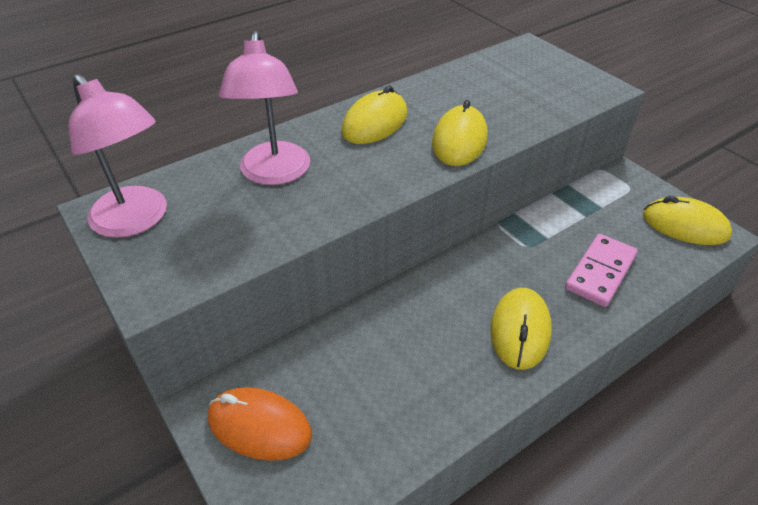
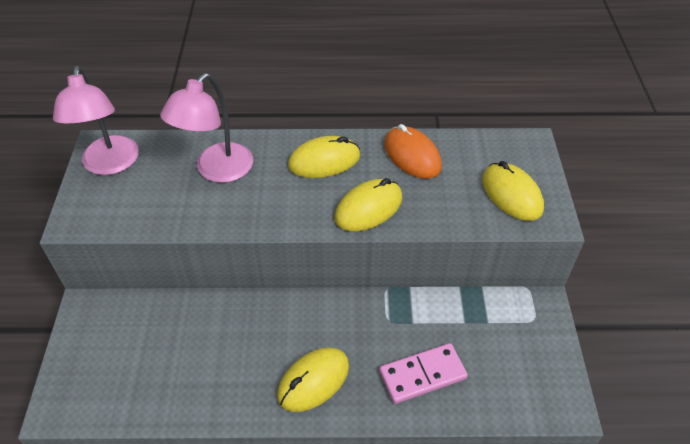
camera: 35 degrees right, 5 degrees up
orange mouse [208,387,312,461] -> orange mouse moved to [384,124,442,179]
yellow mouse [643,196,732,245] -> yellow mouse moved to [482,161,544,221]

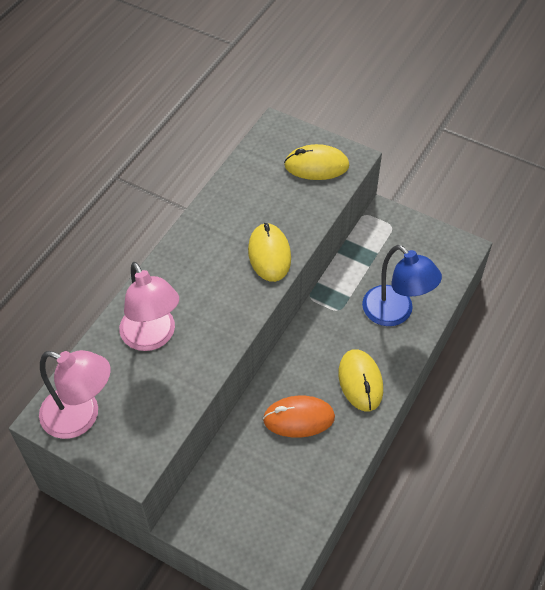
camera: 60 degrees left, 5 degrees up
yellow mouse [288,136,360,178] -> none
pink domino [379,343,468,404] -> blue lamp [362,245,442,326]
orange mouse [384,124,442,179] -> orange mouse moved to [263,396,335,438]

